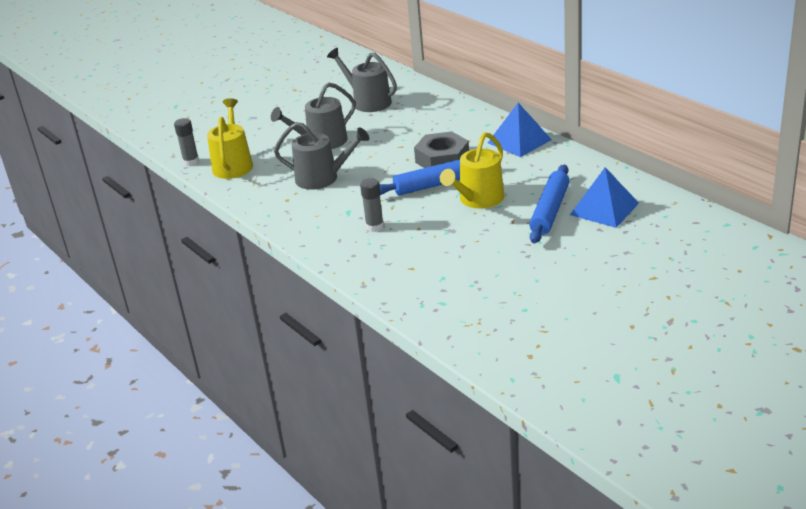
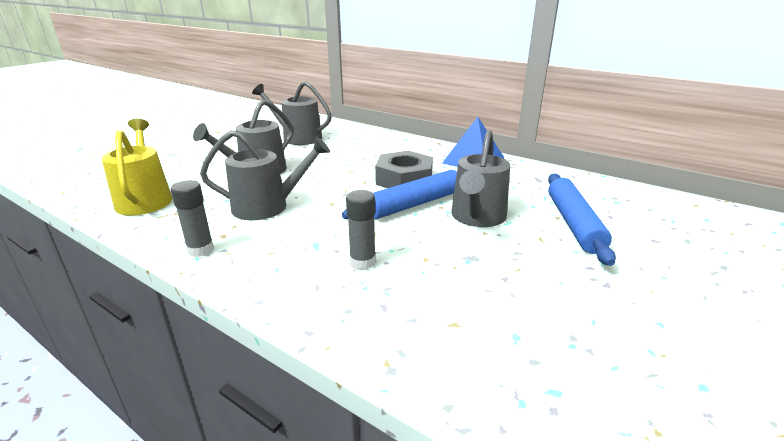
camera: 20 degrees left, 5 degrees down
grey glue stick [174,118,199,166] -> grey glue stick moved to [171,180,214,257]
yellow watering can [440,132,504,209] -> grey watering can [451,130,510,227]
blue pyramid [570,167,639,228] -> none

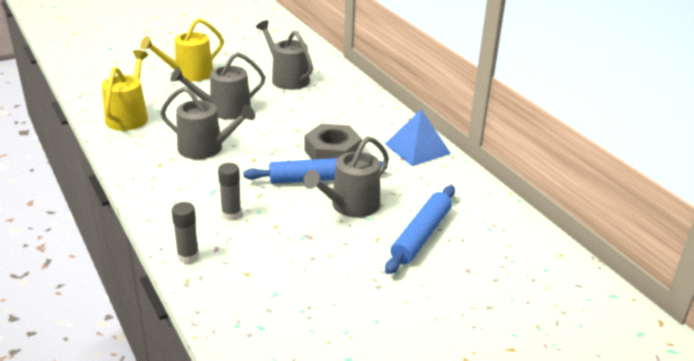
camera: 25 degrees right, 5 degrees up
grey glue stick [171,180,214,257] -> grey glue stick moved to [172,202,199,264]
none -> yellow watering can [140,18,224,81]

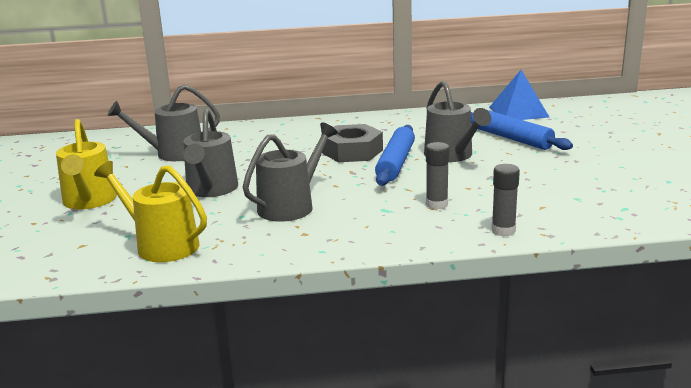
camera: 65 degrees left, 10 degrees down
blue pyramid [385,109,451,166] -> blue pyramid moved to [489,70,549,120]

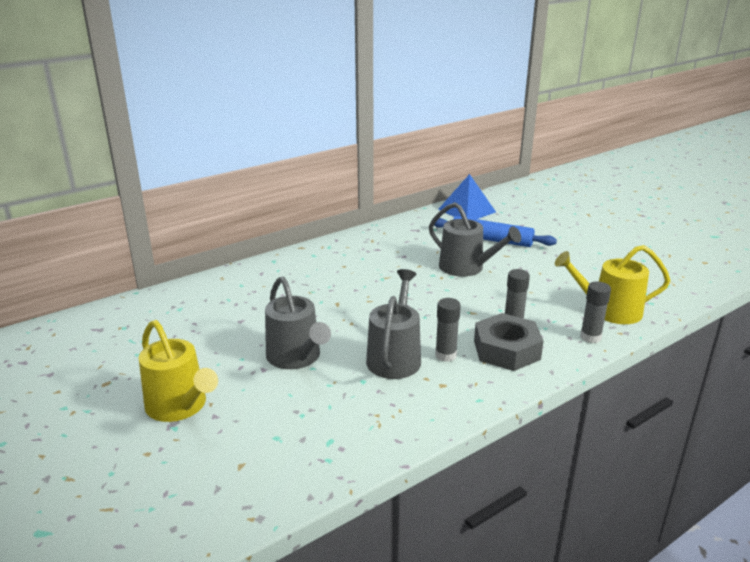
camera: 30 degrees left, 5 degrees up
yellow watering can [94,161,207,262] -> yellow watering can moved to [555,245,671,324]
grey watering can [107,84,220,161] -> none
grey nut [322,124,383,162] -> grey nut moved to [474,313,544,371]
blue rolling pin [375,125,415,186] -> none
none -> grey glue stick [435,298,461,362]

